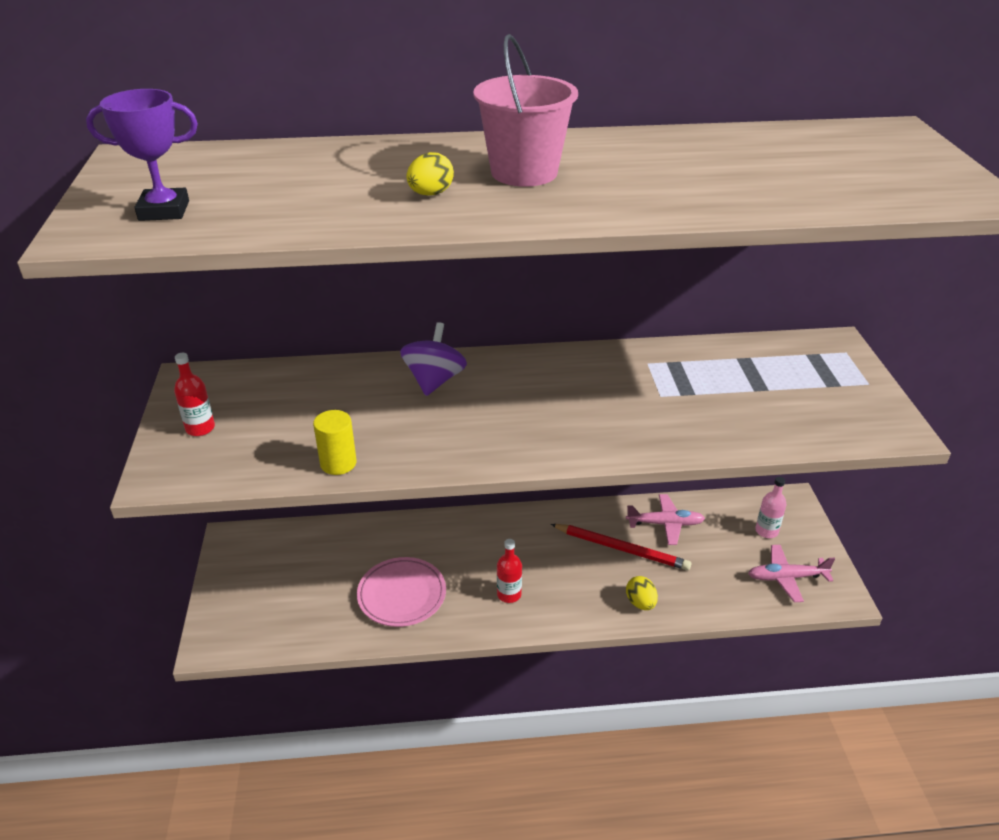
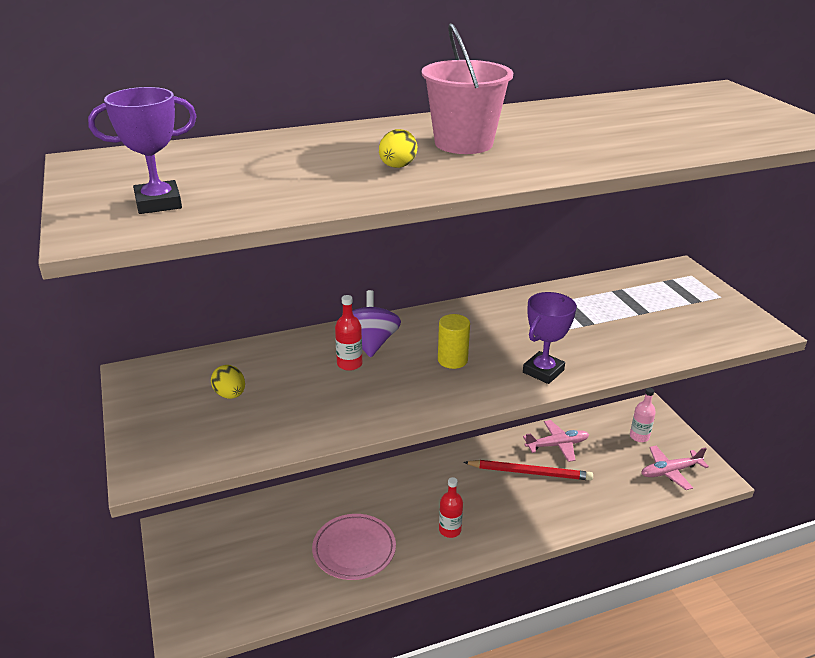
camera: 15 degrees left, 5 degrees down
red bottle [174,353,215,436] -> red bottle moved to [335,295,362,371]
yellow cylinder [313,410,357,475] -> yellow cylinder moved to [438,314,470,369]
yellow egg [626,576,658,610] -> yellow egg moved to [211,365,245,399]
none -> purple trophy [523,292,577,384]

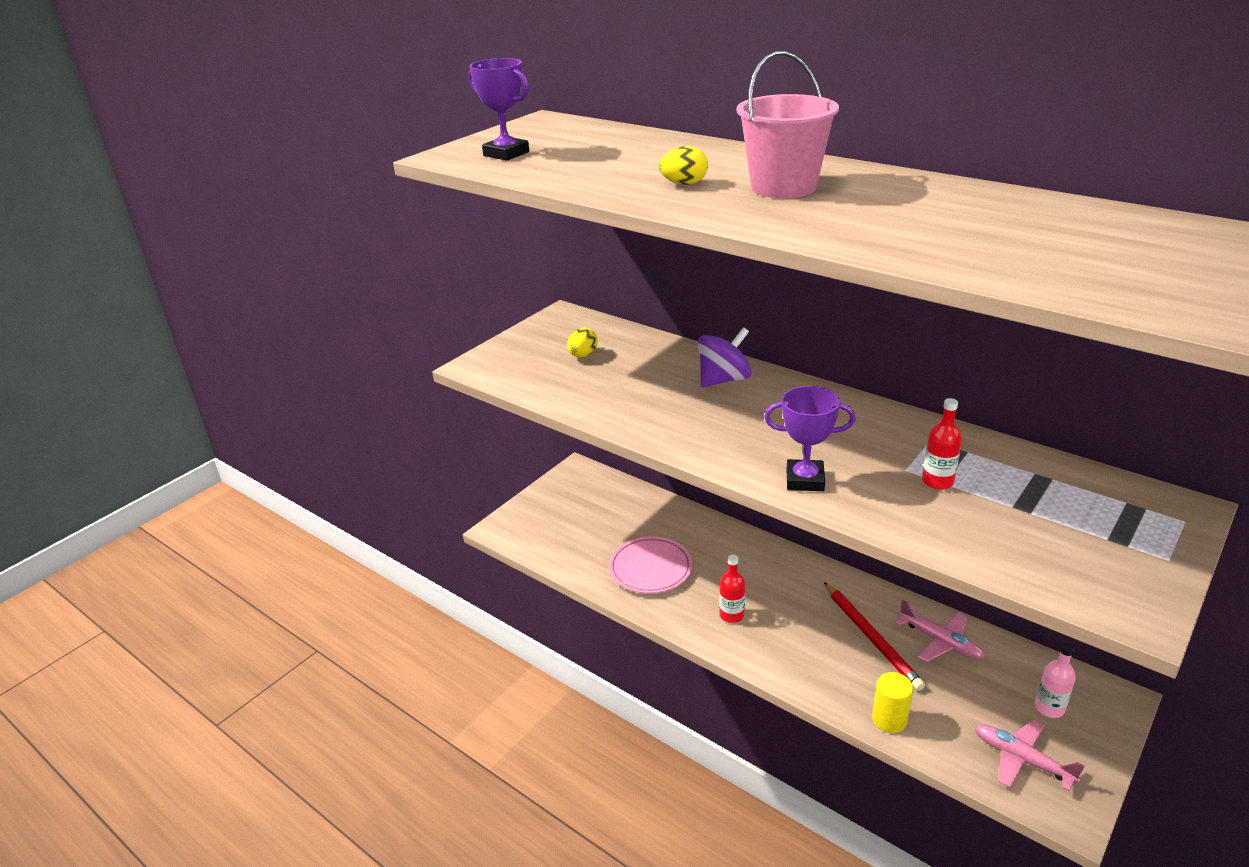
camera: 60 degrees right, 0 degrees up
red bottle [335,295,362,371] -> red bottle moved to [922,398,962,490]
yellow cylinder [438,314,470,369] -> yellow cylinder moved to [872,672,913,733]

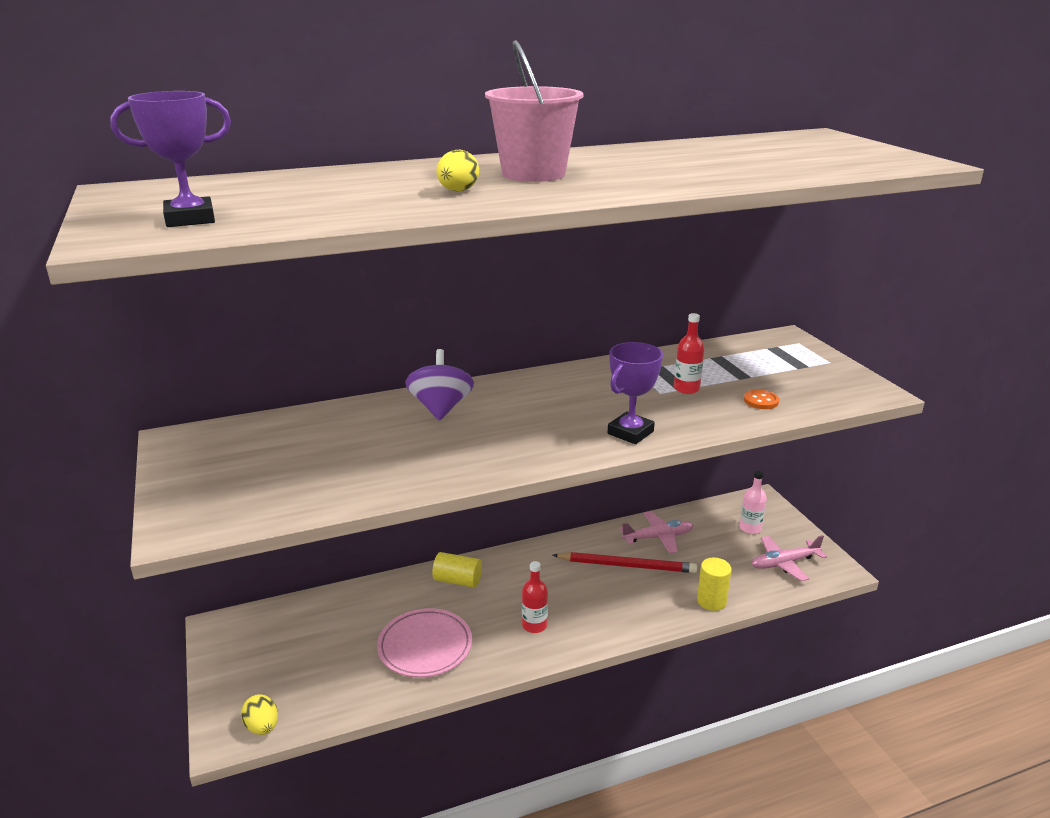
camera: 60 degrees left, 5 degrees down
yellow egg [567,328,598,357] -> yellow egg moved to [241,694,278,735]
none -> yellow cylinder [432,552,482,588]
none -> orange button [744,390,779,409]

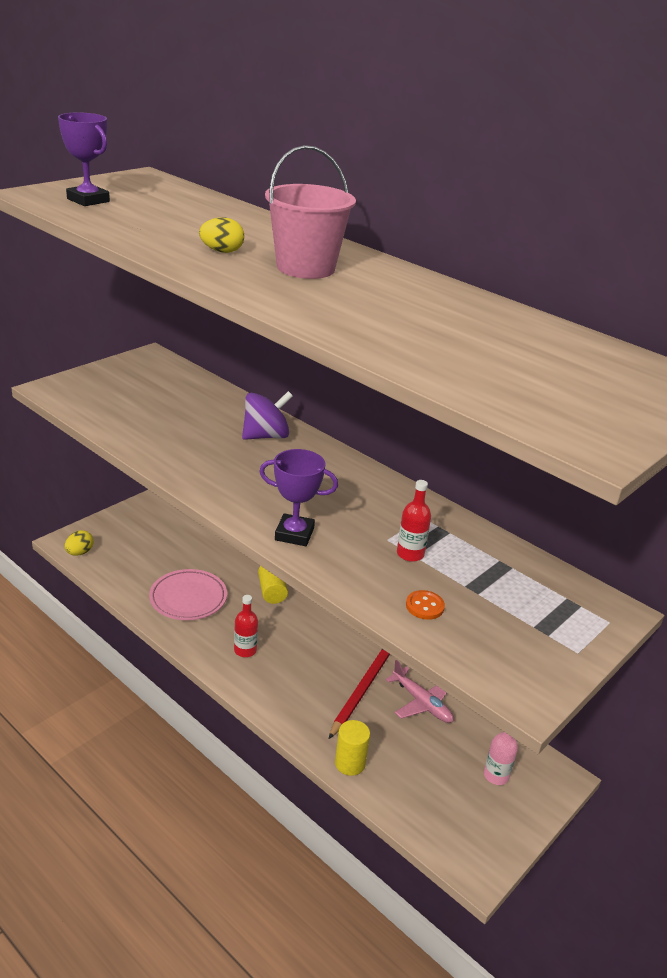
camera: 60 degrees right, 5 degrees up
red pencil [553,552,698,573] -> red pencil turned 135 degrees counterclockwise [329,649,390,739]
pink plane [751,535,827,581] -> none

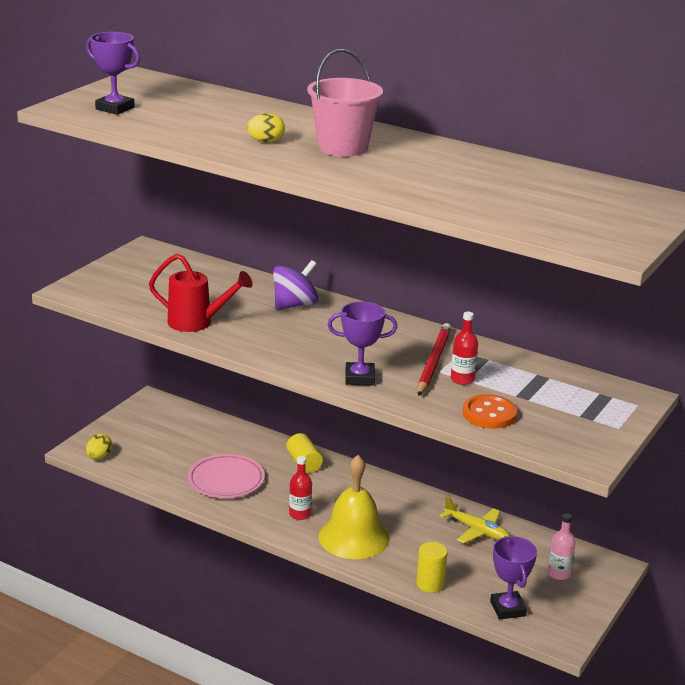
camera: 10 degrees left, 5 degrees down
red pencil [329,649,390,739] -> red pencil moved to [418,323,451,396]
pink plane [386,660,454,723] -> yellow plane [440,496,510,543]
orange button [406,590,445,620] -> orange button [463,394,517,429], size x1.67
none -> red watering can [149,254,253,332]
none -> yellow bell [319,455,389,559]
none -> purple trophy [490,536,537,619]

